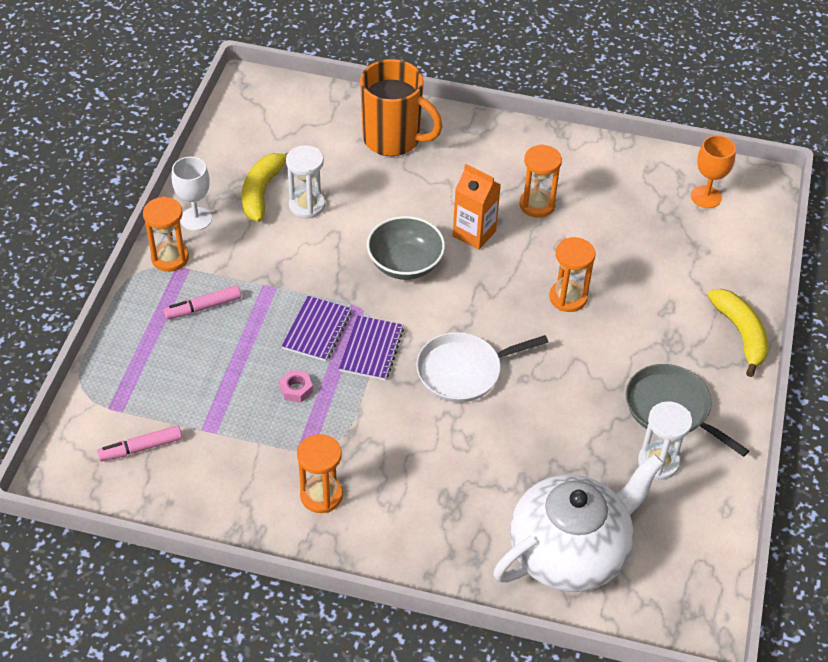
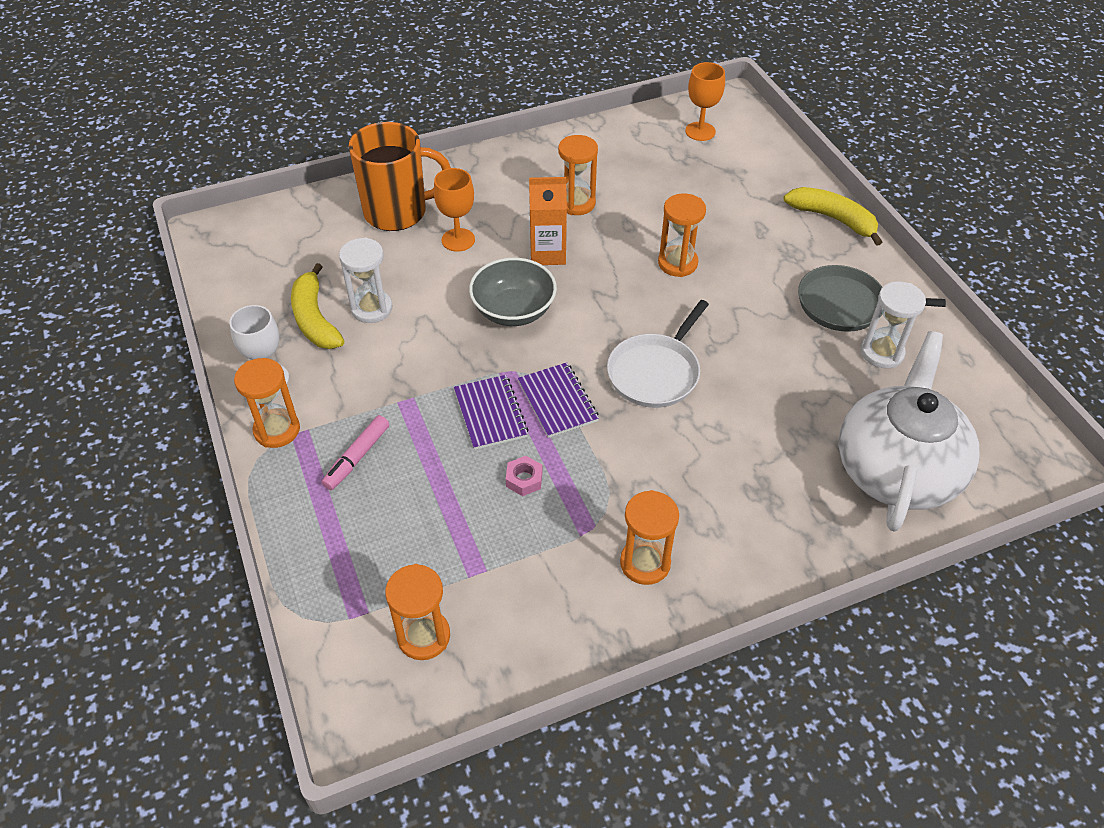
camera: 35 degrees left, 0 degrees up
pink marker [97,425,182,461] -> orange hourglass [385,564,450,660]
none -> orange goblet [434,168,475,252]

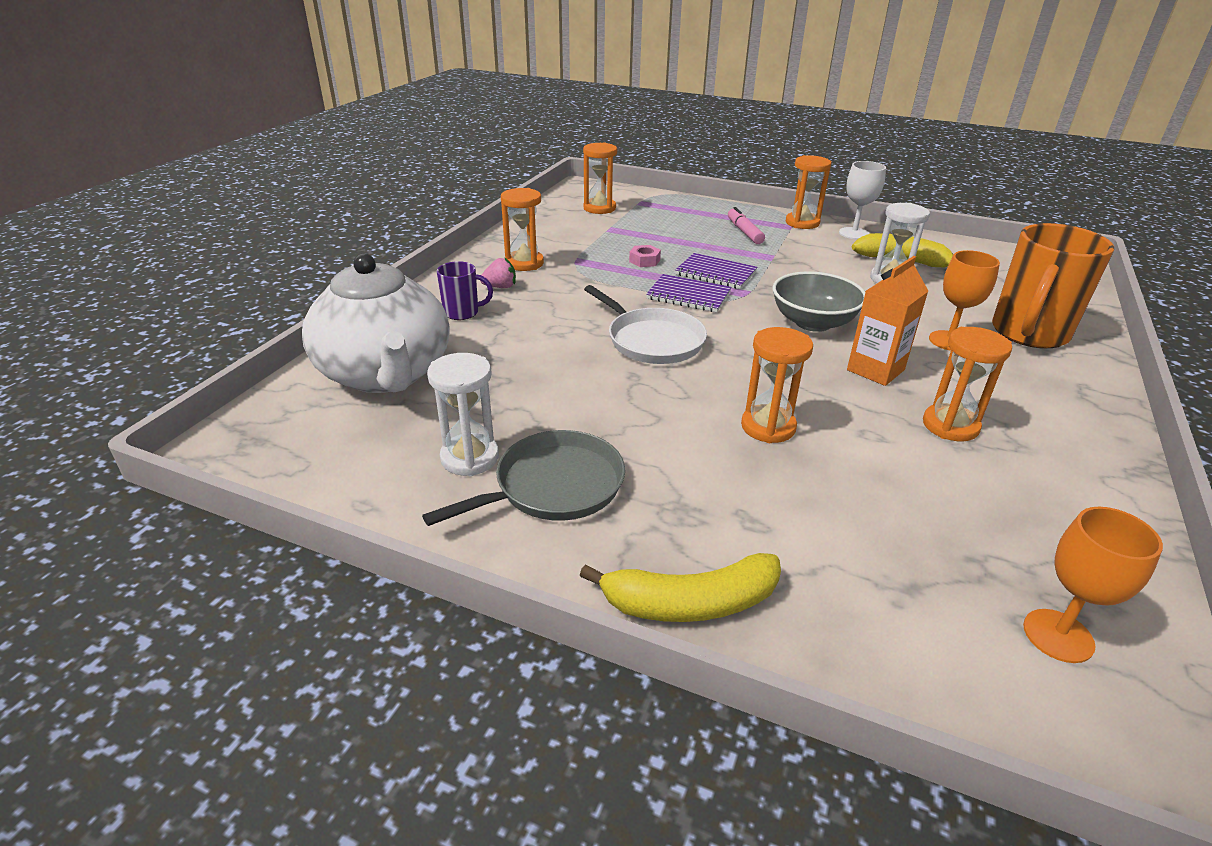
camera: 135 degrees right, 15 degrees down
white pan [607,300,709,408] -> white pan turned 150 degrees clockwise [584,285,707,364]
none -> purple mug [437,261,493,320]
none -> pink strawberry [480,257,516,288]

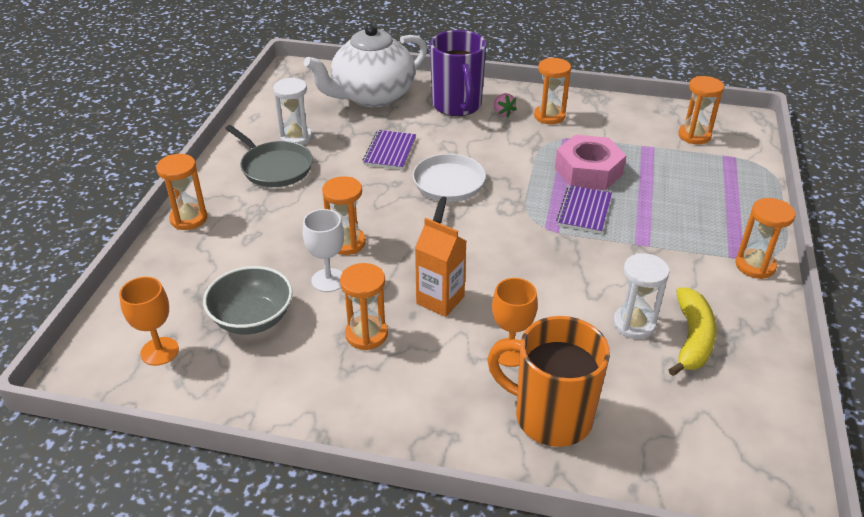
camera: 80 degrees right, 5 degrees up
purple mug [437,261,493,320] -> purple mug [430,30,486,116], size x2.04
yellow banana [580,553,781,622] -> orange hourglass [156,154,207,230]
white pan [584,285,707,364] -> white pan turned 150 degrees clockwise [413,154,486,224]
pink nut [629,245,661,267] -> pink nut [555,135,626,190], size x2.36
purple notebook [646,274,731,312] -> purple notebook moved to [363,130,416,170]
pink marker [728,207,765,244] -> none
grey bowl [773,272,865,332] -> grey bowl moved to [203,266,293,334]
white goblet [839,161,886,239] -> white goblet moved to [303,209,344,292]

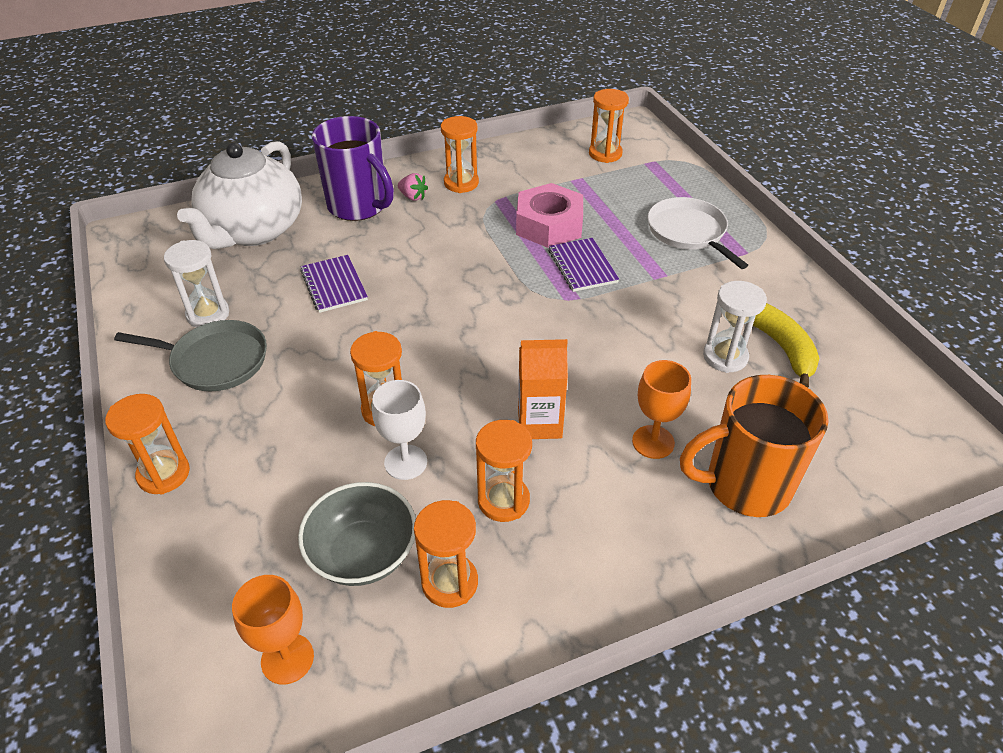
camera: 35 degrees left, 5 degrees up
white pan [413,154,486,224] -> white pan moved to [648,197,748,269]
orange hourglass [735,198,796,279] -> orange hourglass moved to [414,500,478,608]

